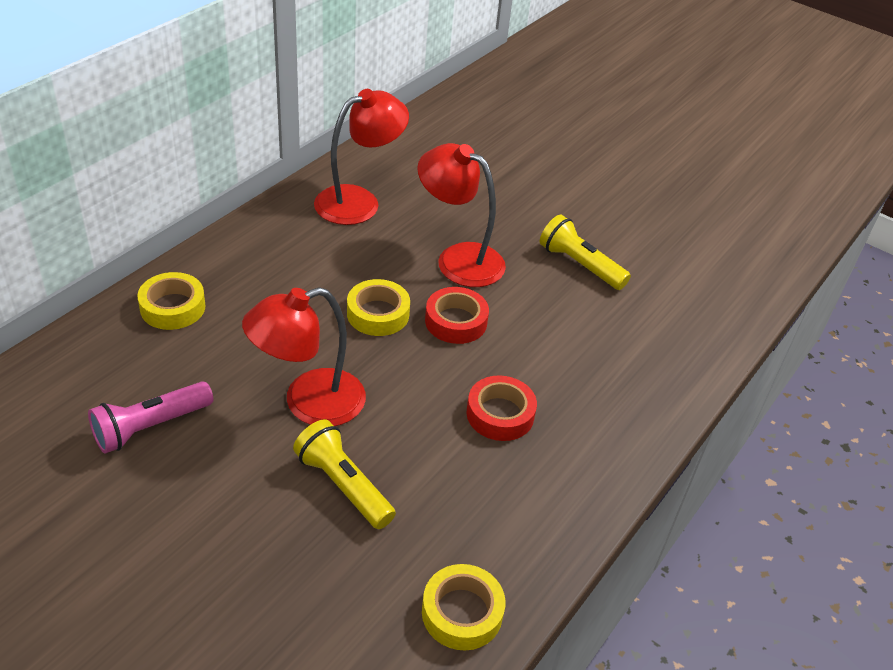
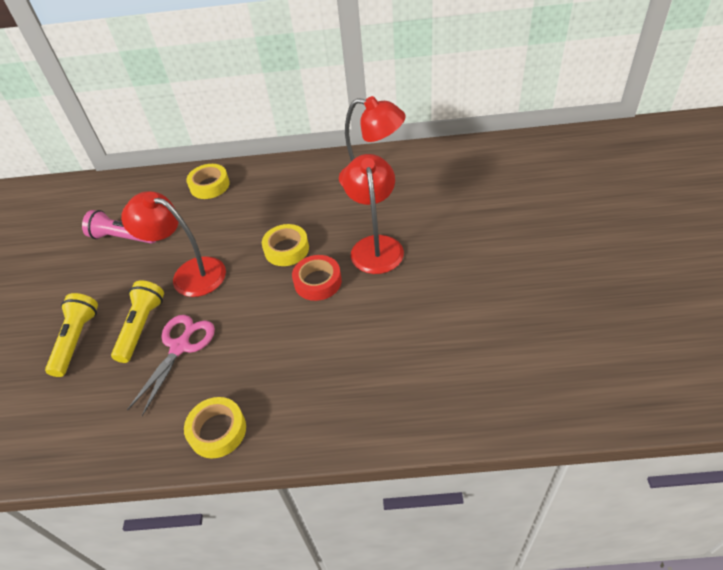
camera: 60 degrees right, 5 degrees up
yellow tape [422,564,505,650] -> yellow tape moved to [184,397,246,459]
red tape [467,375,537,441] -> none
yellow flashlight [540,215,631,290] -> yellow flashlight moved to [45,293,98,377]
none -> pink scissors [127,315,215,416]

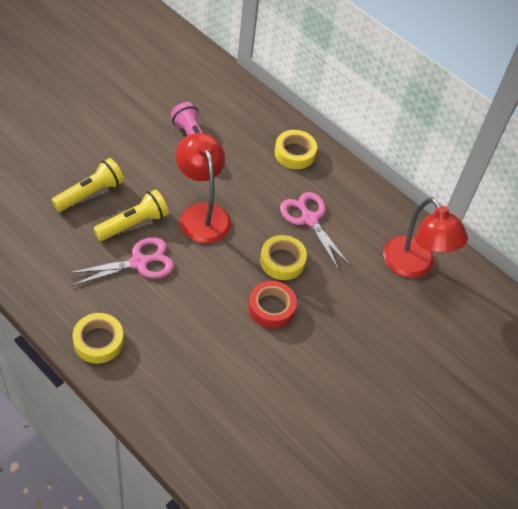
camera: 35 degrees right, 5 degrees up
red lamp [342,154,404,274] -> none
none -> pink scissors [280,192,350,270]

